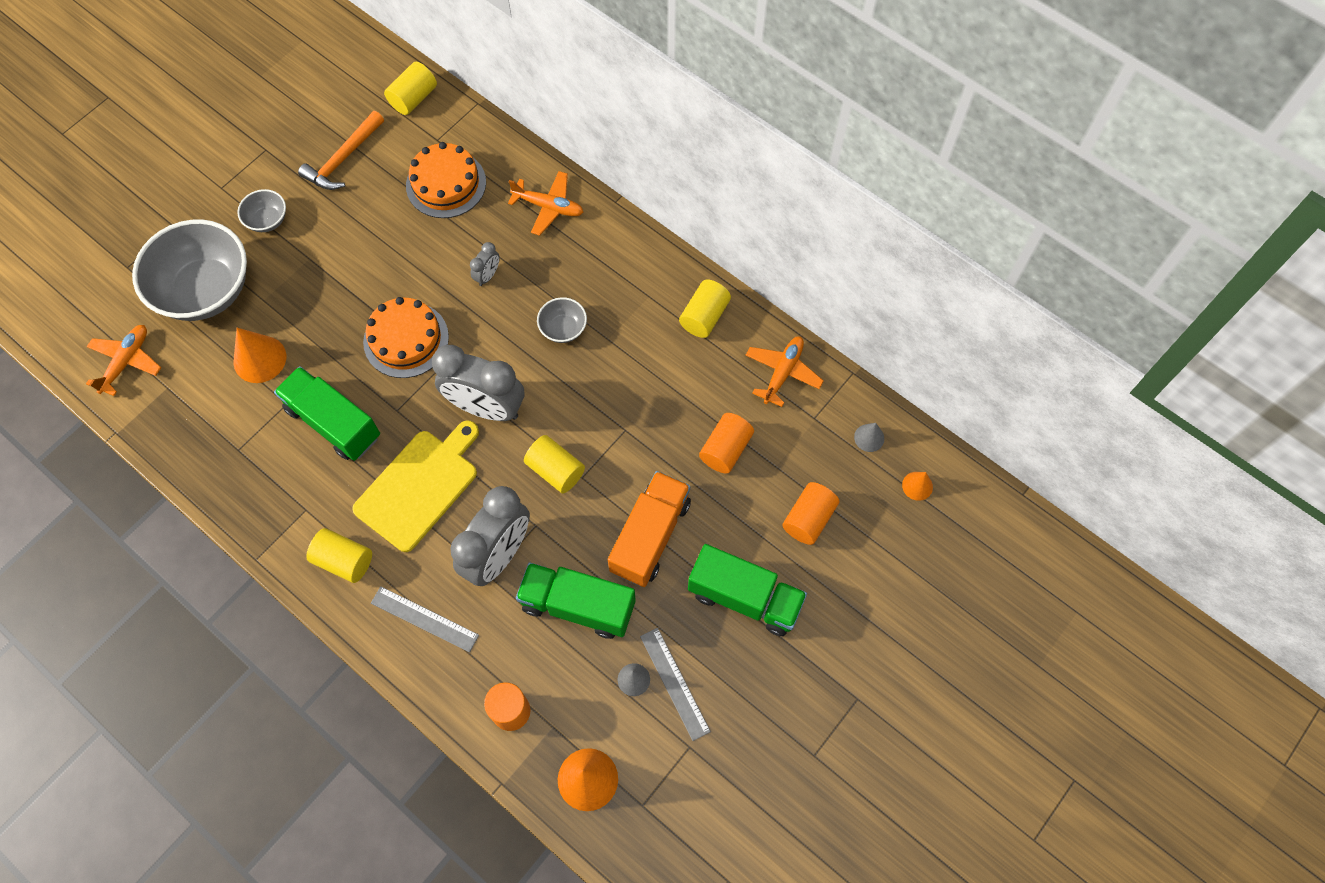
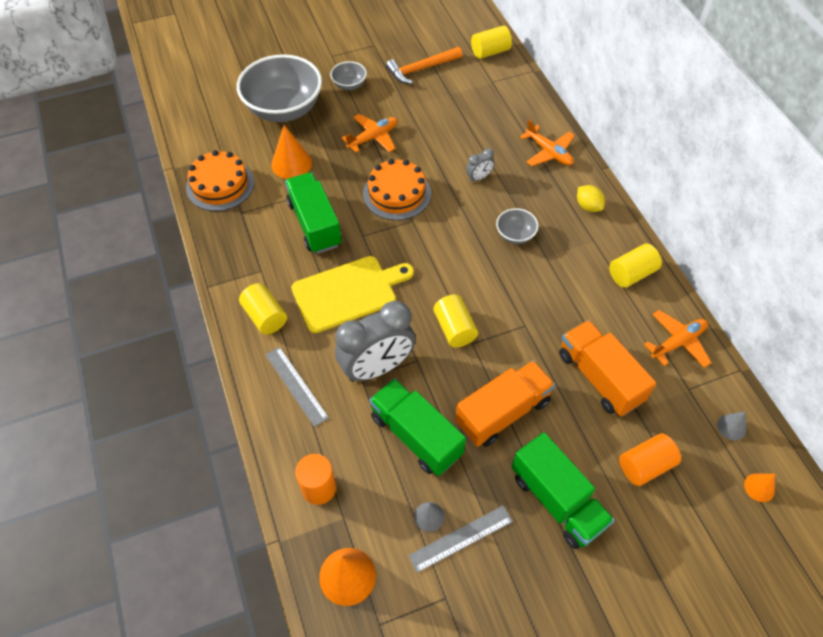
camera: 30 degrees right, 10 degrees down
orange plane [86,325,161,396] -> orange plane moved to [342,114,397,152]
orange cake [406,142,486,218] -> orange cake moved to [186,150,254,211]
grey clock [432,345,524,421] -> none
grey ruler [640,628,711,741] -> grey ruler turned 60 degrees clockwise [408,505,513,573]
orange cylinder [699,413,754,474] -> orange truck [559,320,656,416]
none -> yellow lemon [577,185,605,212]

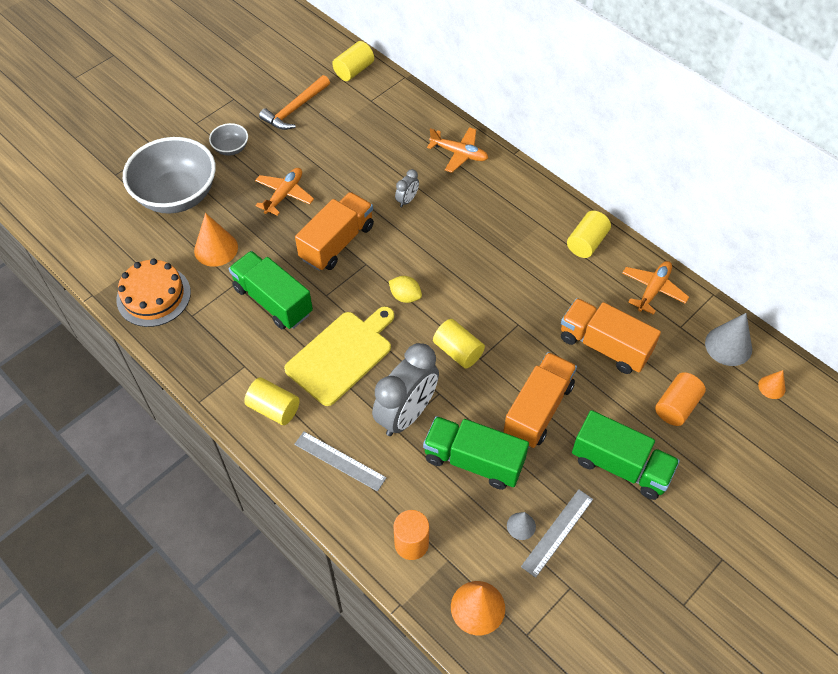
camera: 25 degrees left, 0 degrees up
orange cake [363,159,431,220] -> orange truck [295,192,374,271]
grey bowl [496,208,539,244] -> none
yellow lemon [577,185,605,212] -> yellow lemon moved to [389,276,422,303]
grey cone [717,412,746,441] -> grey cone [705,313,752,366], size x1.79

